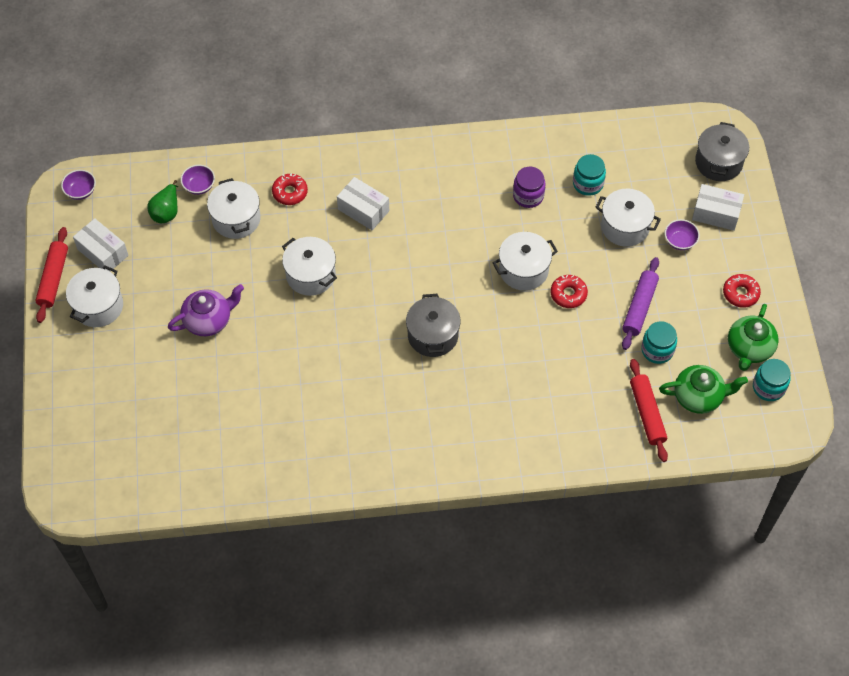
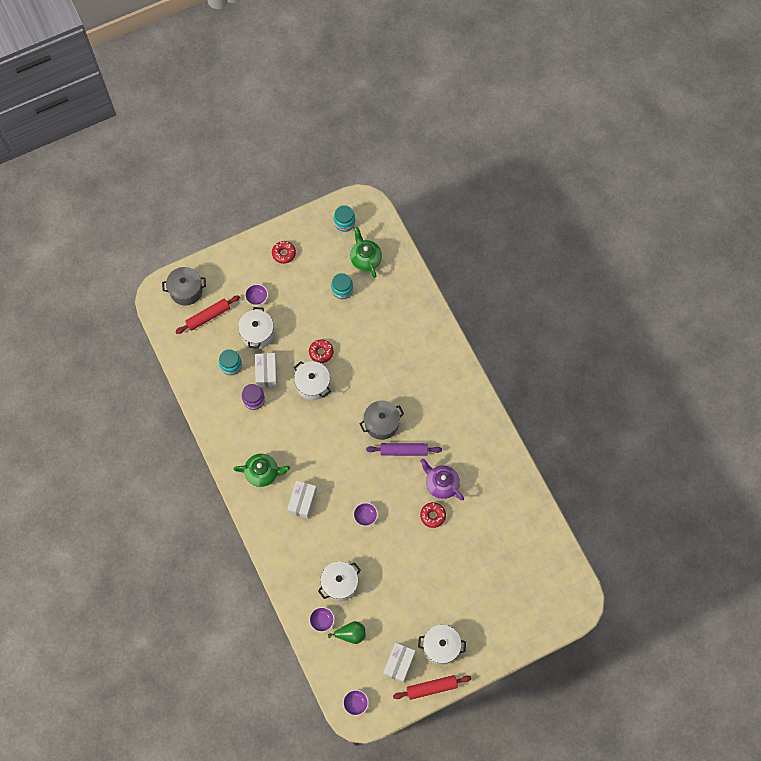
camera: 110 degrees left, 10 degrees up
purple teapot [168,284,244,336] -> purple teapot moved to [420,459,464,500]
red donut [272,173,308,205] -> red donut moved to [420,502,446,528]
white pot [282,237,337,296] -> purple bowl [353,502,378,527]
purple rolling pin [622,257,659,350] -> purple rolling pin moved to [366,443,442,456]
red rolling pin [630,359,668,462] -> red rolling pin moved to [175,295,240,334]
white box [692,184,744,231] -> white box moved to [255,353,277,387]
green teapot [728,304,779,371] -> green teapot moved to [233,454,290,487]

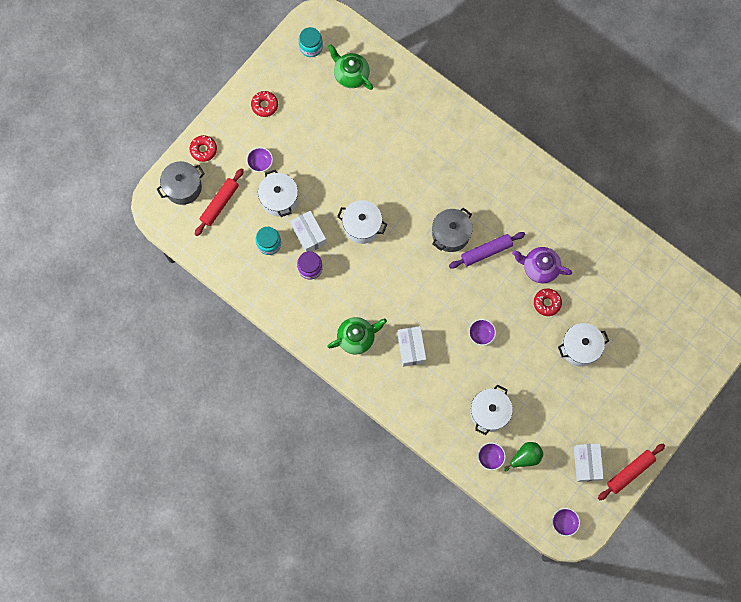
camera: 25 degrees left, 5 degrees up
red donut [309,339,334,363] -> red donut moved to [190,135,217,162]
turquoise jar [331,273,353,299] -> none
white pot [418,625,466,665] -> white pot moved to [558,323,609,366]

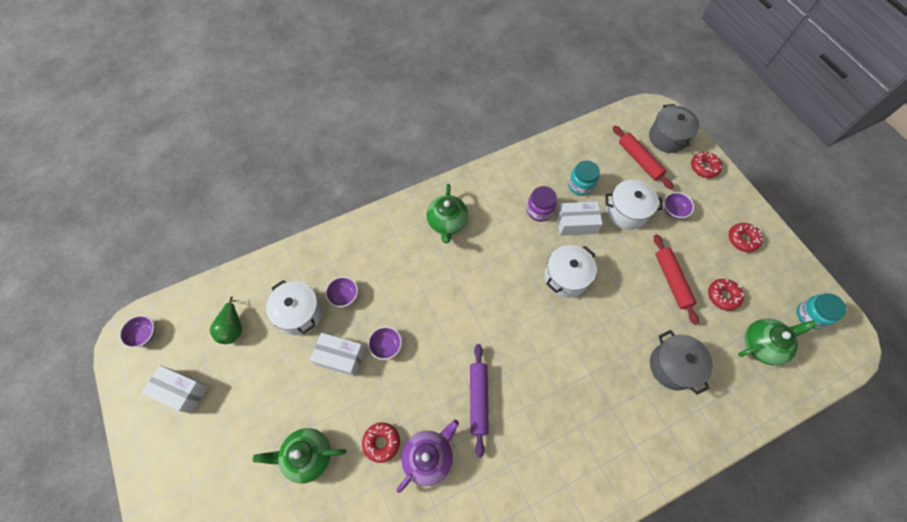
camera: 115 degrees right, 10 degrees down
white box [397,326,426,367] -> white box moved to [310,333,365,377]
grey pot [432,207,473,252] -> grey pot moved to [650,330,713,395]
purple bowl [478,442,506,470] -> purple bowl moved to [325,277,358,307]
white pot [558,323,609,366] -> green teapot [253,428,346,484]
red rolling pin [598,444,665,500] -> red rolling pin moved to [654,234,699,325]
none -> red donut [708,279,744,311]

